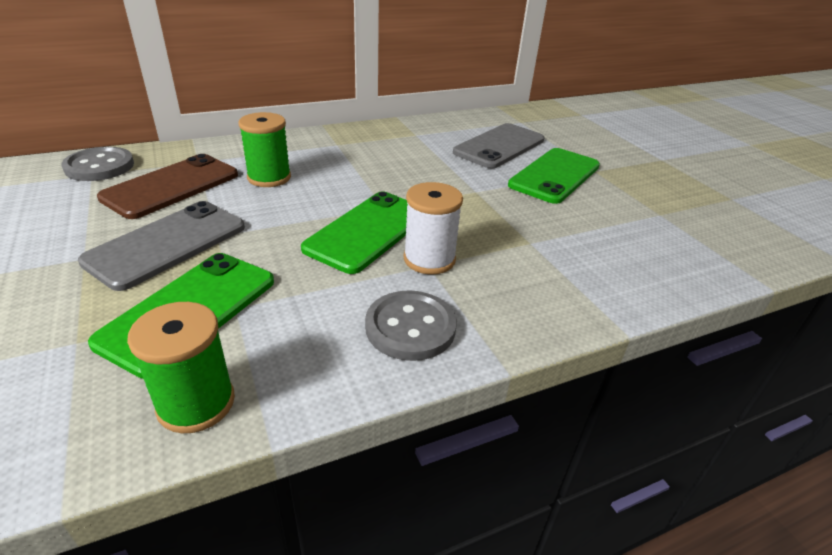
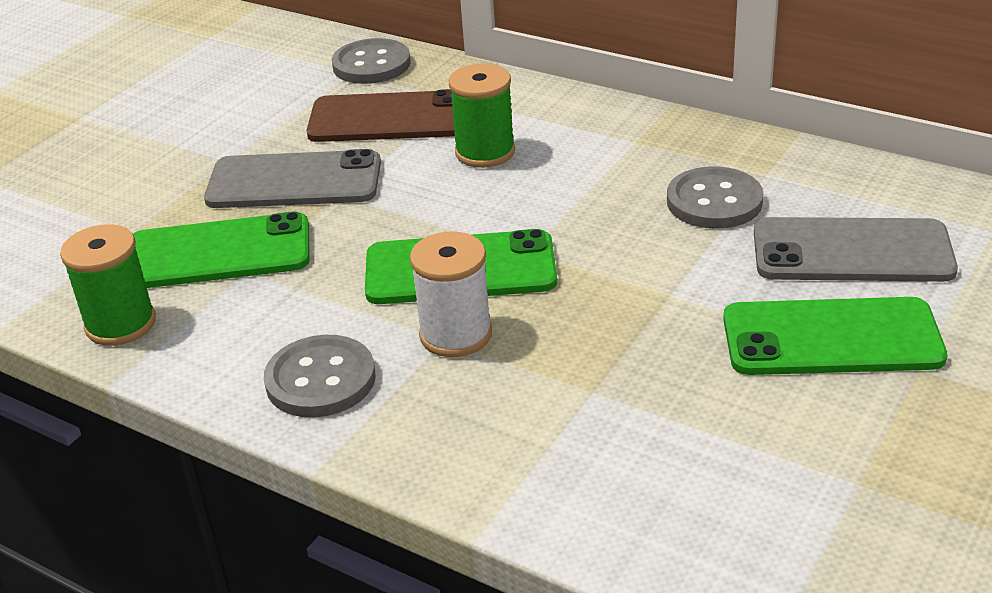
camera: 60 degrees right, 0 degrees up
none -> grey button [667,166,763,229]

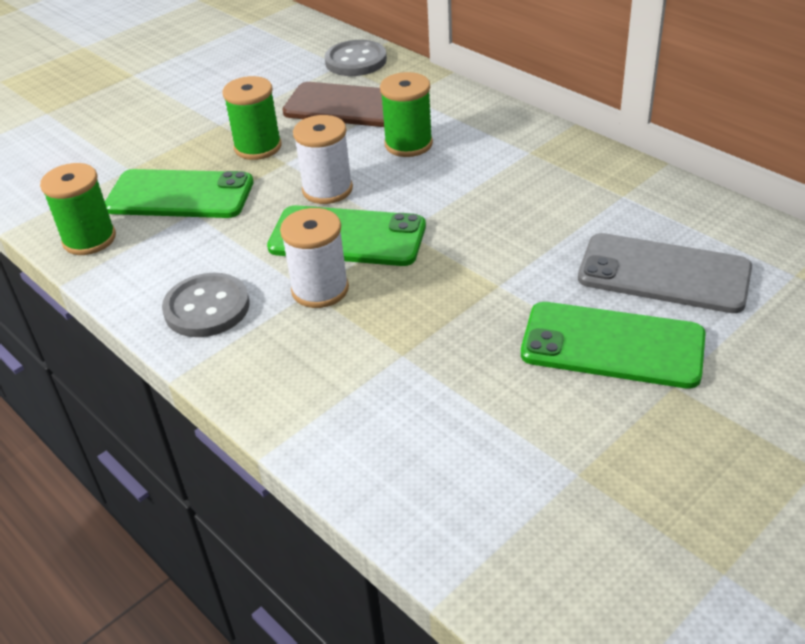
camera: 15 degrees right, 5 degrees up
grey phone [204,149,381,208] -> green spool [223,76,282,160]
grey button [667,166,763,229] -> none
none -> white spool [293,115,353,204]

